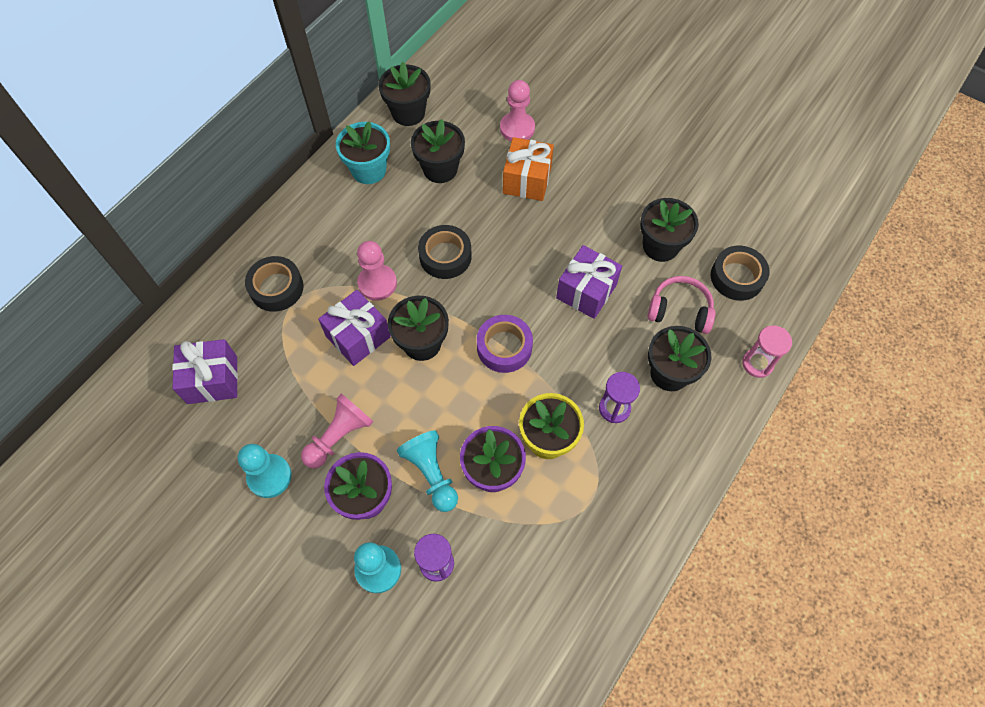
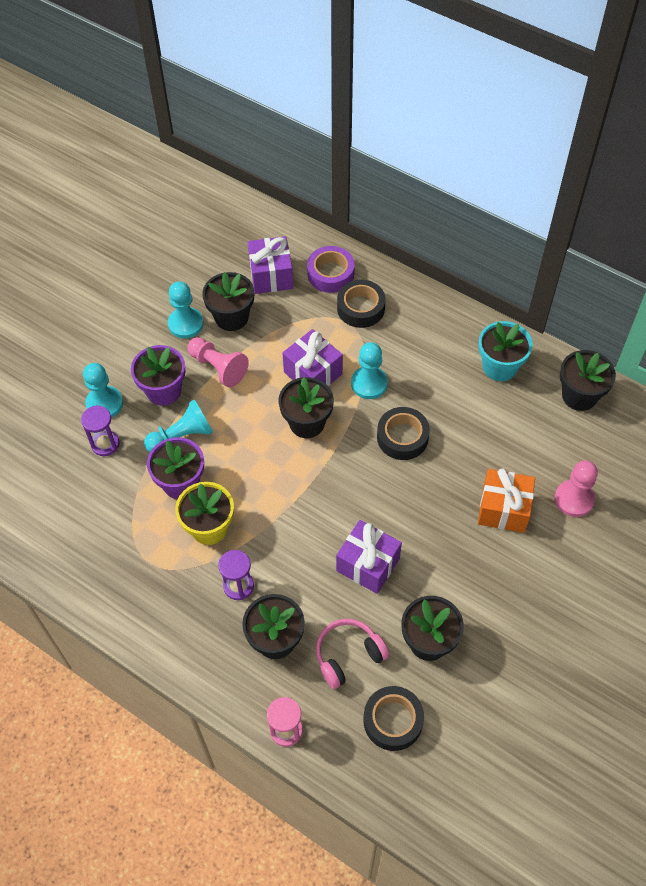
camera: 90 degrees right, 5 degrees down
pink pawn [357,241,397,301] -> turquoise pawn [351,342,388,399]
black flower pot [411,119,465,183] -> black flower pot moved to [202,272,254,331]
purple tape [477,315,533,373] -> purple tape moved to [307,246,355,293]
pink headphones [647,276,716,334] -> pink headphones turned 135 degrees counterclockwise [316,619,389,689]

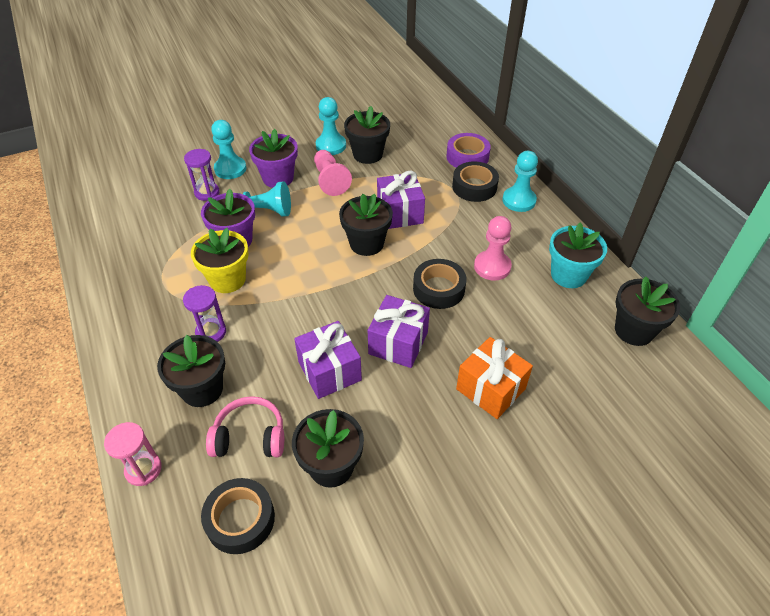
camera: 30 degrees right, 10 degrees down
purple gift [248,236,293,294] -> purple gift moved to [368,295,430,368]
turquoise pawn [351,342,388,399] -> turquoise pawn moved to [502,151,538,212]
pink pawn [555,460,598,517] -> pink pawn moved to [474,216,512,280]

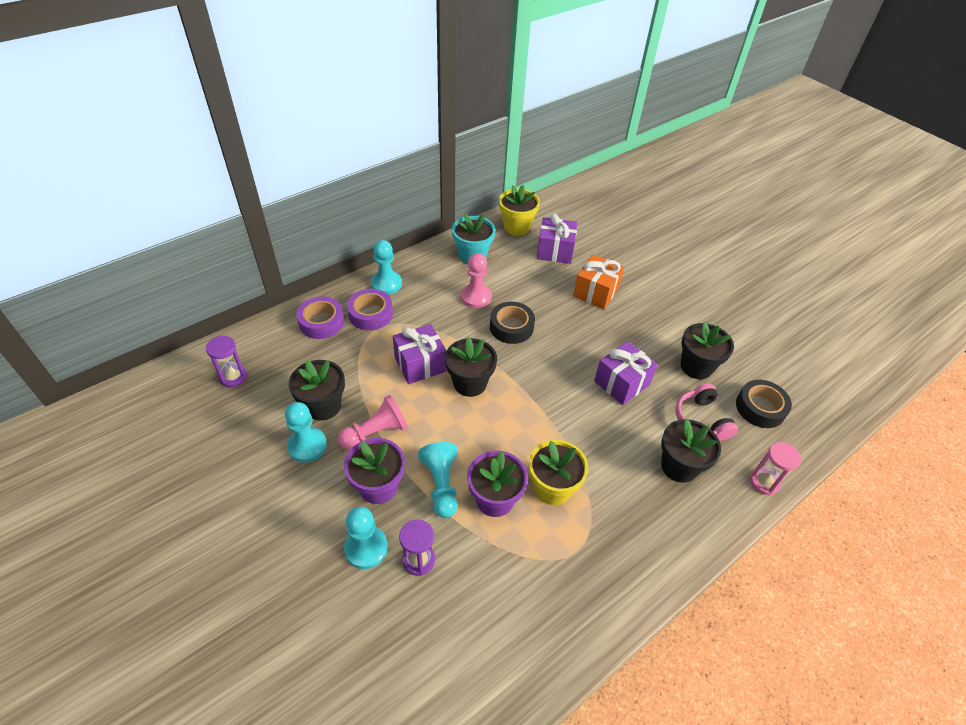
camera: 105 degrees left, 0 degrees up
purple hourglass [183,285,226,342] -> purple hourglass moved to [206,336,247,387]
purple gift [368,295,430,368] -> purple gift moved to [537,213,577,264]
black tape [452,162,499,202] -> purple tape [347,289,393,330]
black flower pot [615,276,680,346] -> yellow flower pot [499,185,540,235]

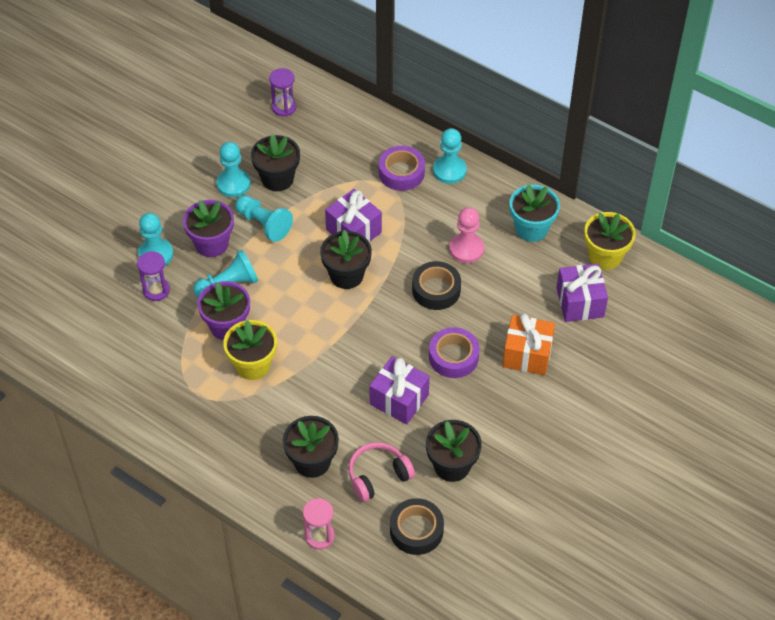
camera: 75 degrees right, 5 degrees up
purple tape [296,297,344,339] -> purple tape moved to [429,327,480,378]
pink pawn [338,395,408,450] -> turquoise pawn [235,195,293,242]

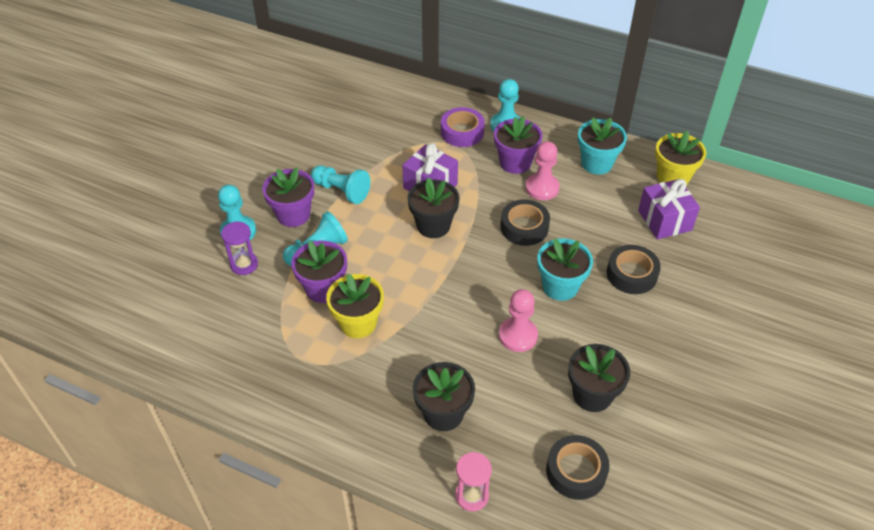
camera: 10 degrees left, 5 degrees down
turquoise pawn [216,142,251,197] -> none
black flower pot [251,134,300,191] -> none
purple hourglass [269,68,296,116] -> none
pink headphones [348,442,415,502] -> none
purple gift [369,356,430,425] -> pink pawn [499,289,538,352]
purple tape [429,327,480,378] -> turquoise flower pot [537,238,593,301]
orange gift [503,313,555,375] -> black tape [607,245,661,294]
none -> purple flower pot [494,116,543,174]

